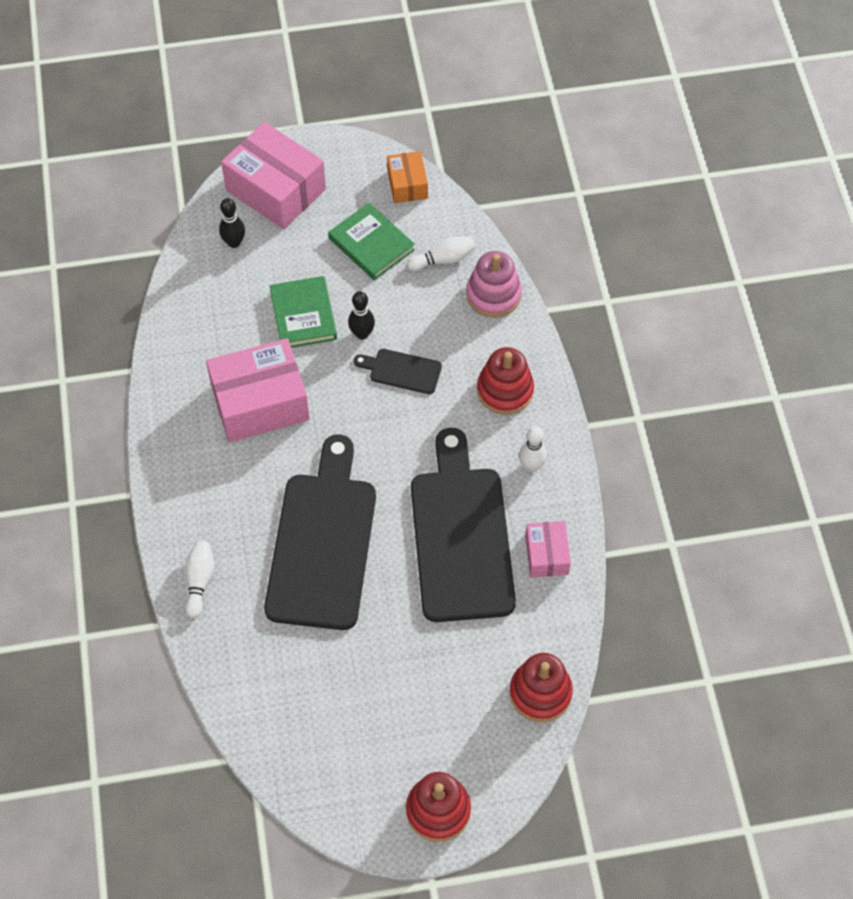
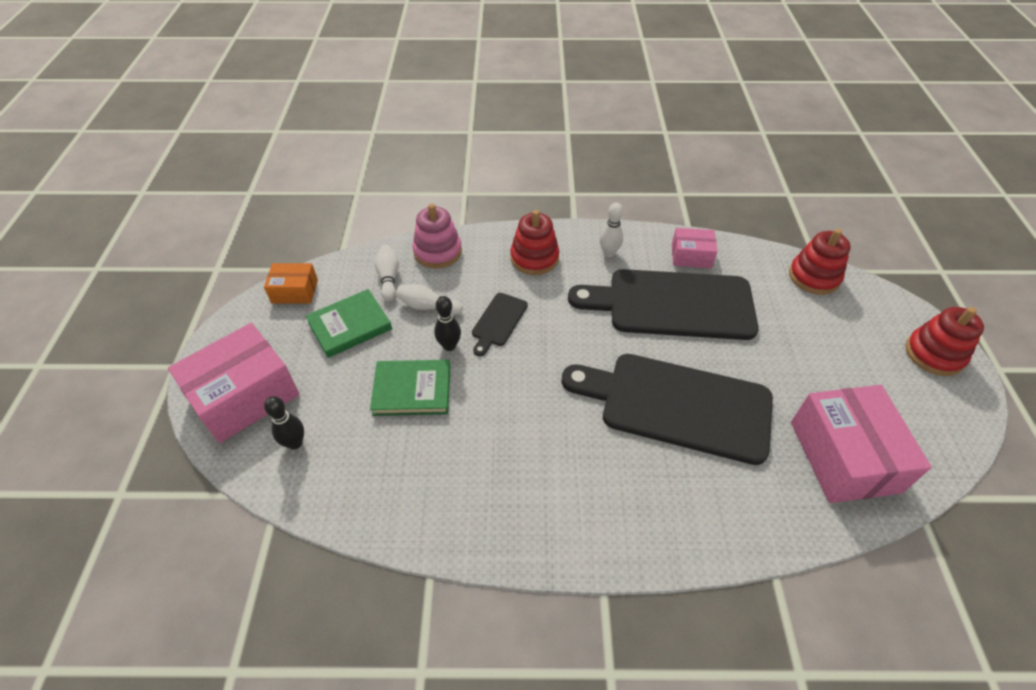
camera: 80 degrees left, 10 degrees down
white bowling pin [185,541,214,618] -> white bowling pin moved to [396,284,463,315]
pink box [206,338,310,442] -> pink box moved to [791,385,932,503]

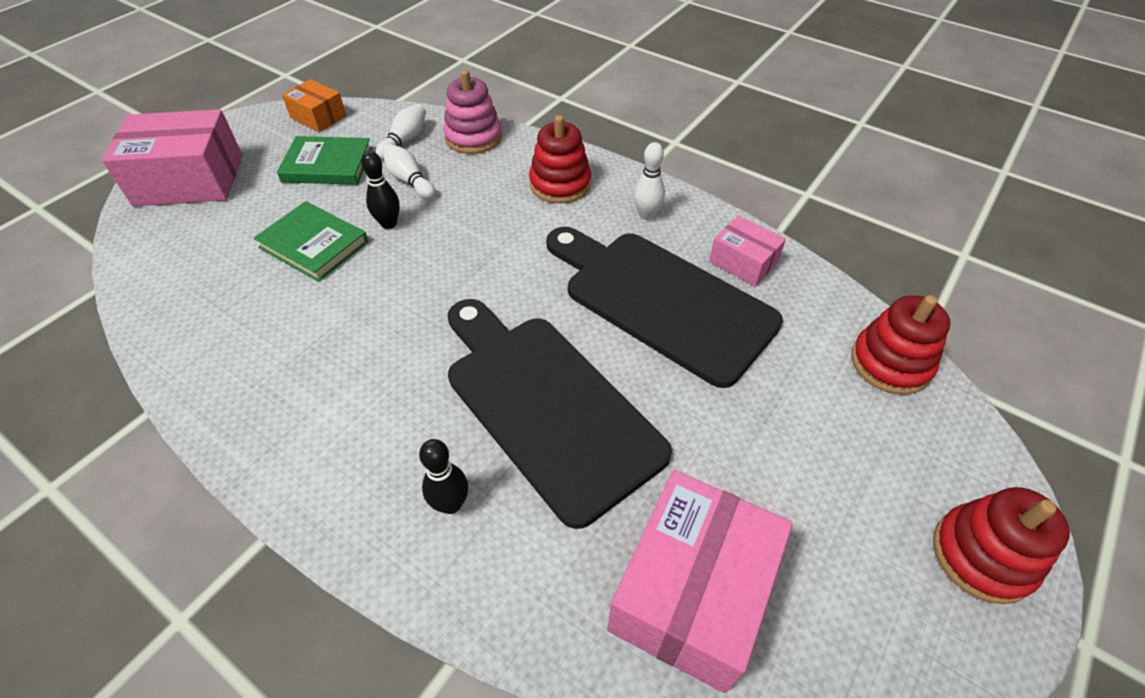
camera: 35 degrees right, 0 degrees up
black bowling pin [264,396,304,450] -> black bowling pin moved to [419,439,468,514]
black cutting board [472,293,528,356] -> none

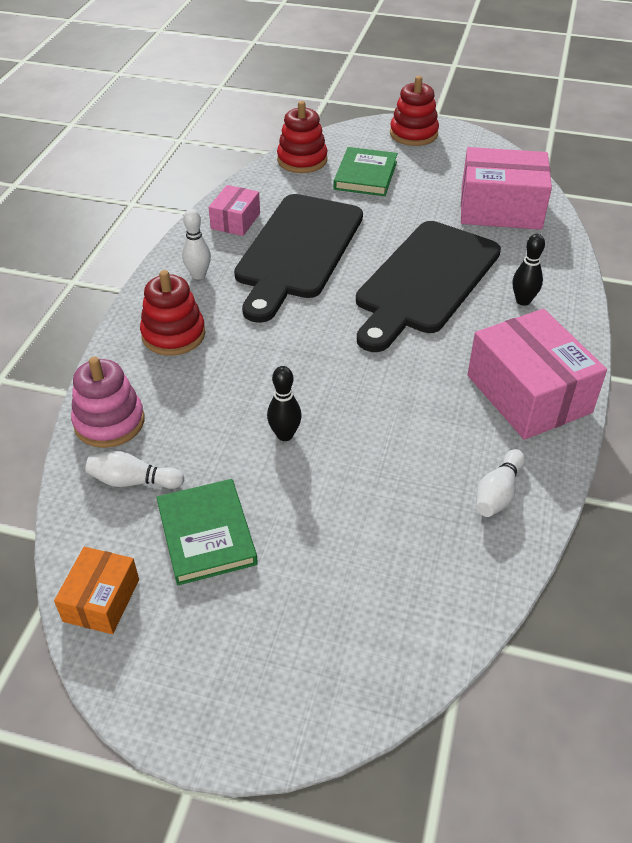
camera: 110 degrees left, 5 degrees down
pink box [102,109,243,206] -> pink box moved to [468,309,607,440]
green book [254,201,369,282] -> green book moved to [333,147,398,196]
white bowling pin [382,144,435,200] -> white bowling pin moved to [476,449,525,517]

